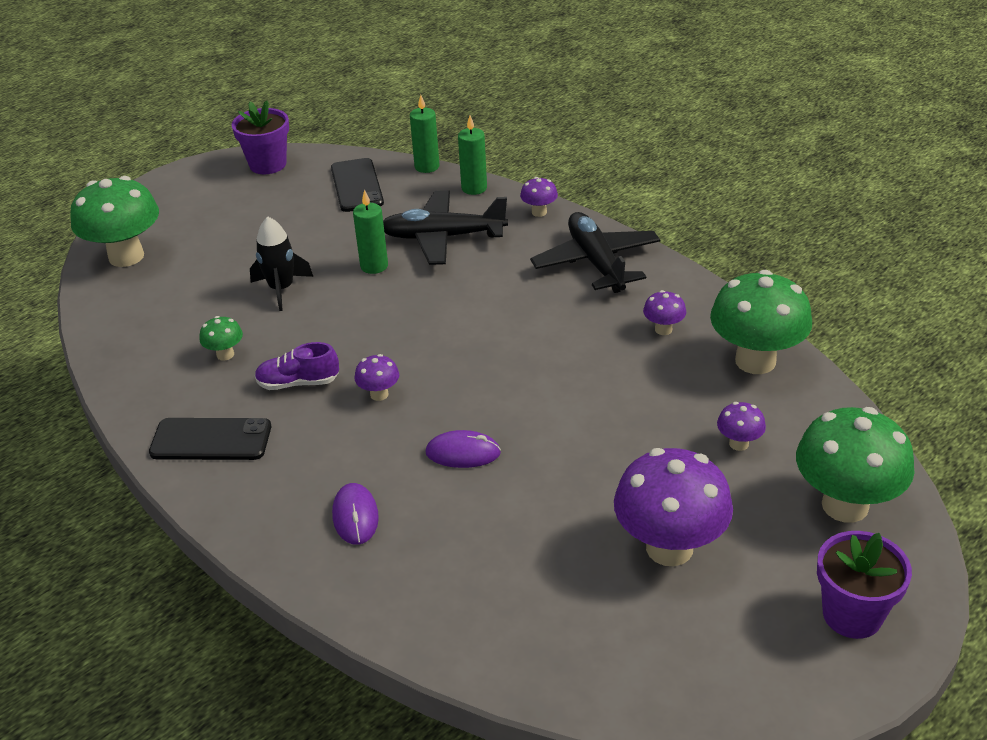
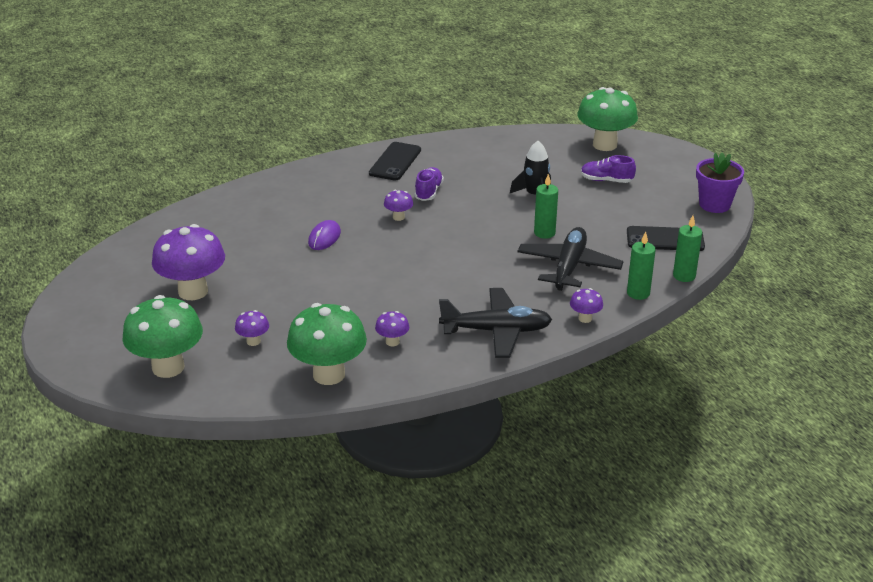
camera: 105 degrees right, 5 degrees down
green mushroom [199,316,243,361] -> none
purple mouse [332,483,379,545] -> none
purple flower pot [817,531,912,639] -> none
none -> purple shoe [581,155,636,183]

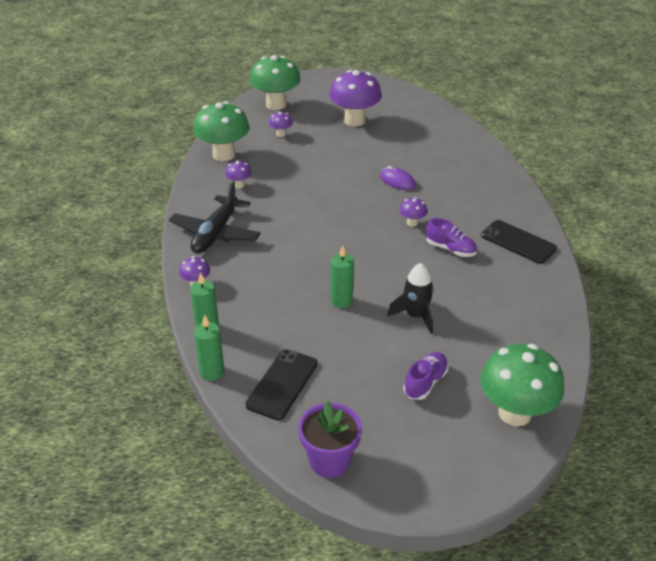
camera: 110 degrees right, 5 degrees up
black plane [518,227,624,291] -> none

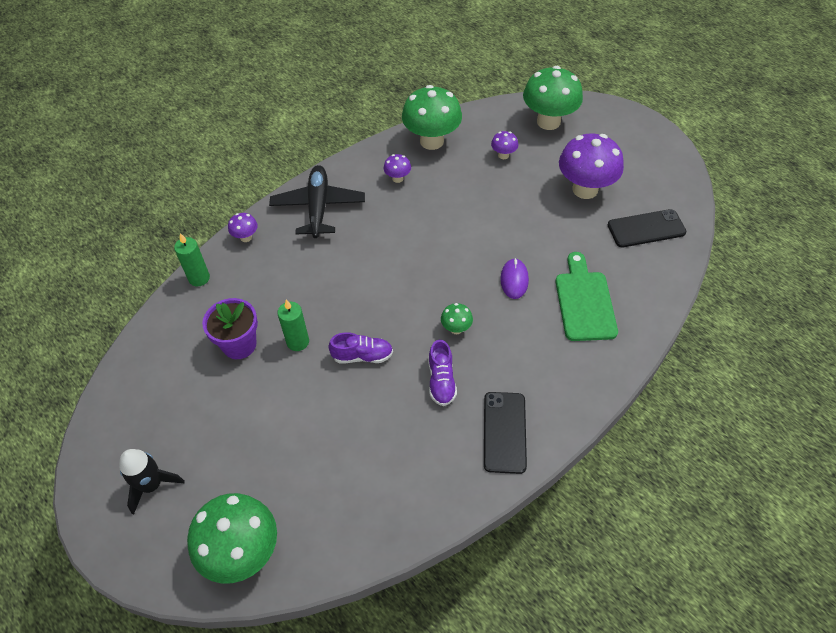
camera: 55 degrees right, 15 degrees up
black plane [169,181,261,254] -> black plane turned 105 degrees clockwise [269,165,365,238]
green candle [194,315,224,381] -> none
black phone [246,349,318,420] -> black phone moved to [608,209,686,248]
purple flower pot [298,400,362,478] -> purple flower pot moved to [202,298,258,359]
black rocket [387,263,434,334] -> black rocket moved to [119,449,185,514]
purple mushroom [399,197,427,227] -> green mushroom [441,303,473,334]
purple shoe [403,352,448,400] -> purple shoe moved to [328,332,393,364]
none -> green cutting board [556,252,618,341]

